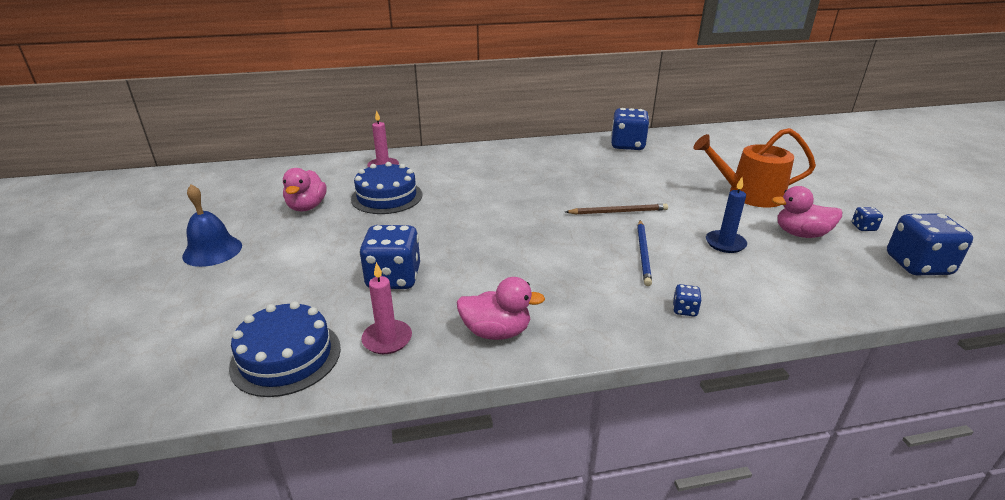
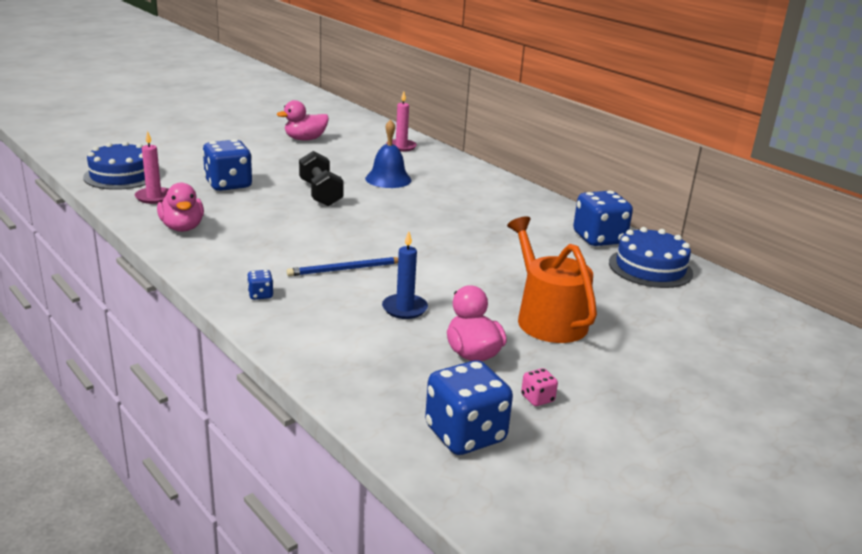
camera: 60 degrees right, 5 degrees down
blue bell [182,184,242,267] -> blue bell moved to [365,119,412,188]
blue cake [351,162,422,214] -> blue cake moved to [609,227,693,288]
brown pencil [565,204,668,215] -> none
blue dice [852,207,883,231] -> pink dice [521,368,558,406]
none -> black dumbbell [299,151,344,206]

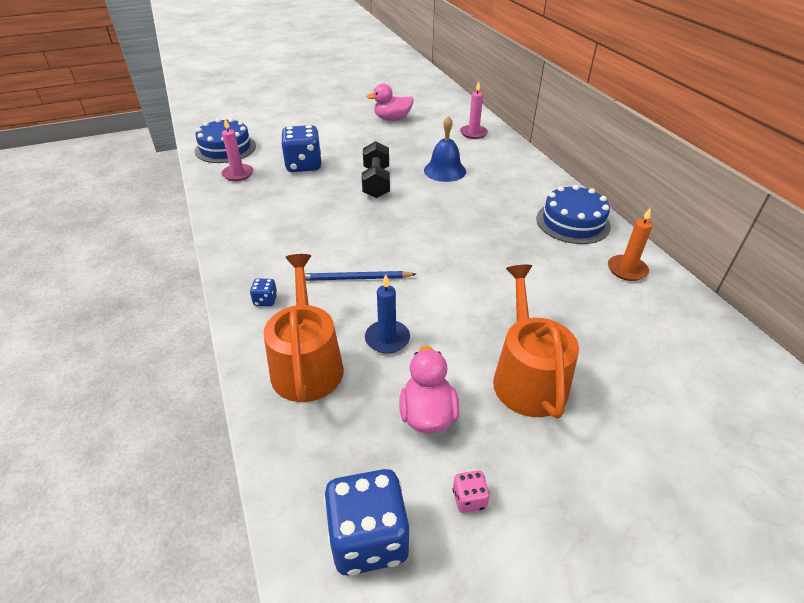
camera: 20 degrees right, 15 degrees up
pink duck [157,183,204,232] -> none
blue dice [573,191,633,246] -> orange candle [608,207,653,281]
blue cake [609,227,693,288] -> blue cake moved to [536,185,611,244]
none -> orange watering can [264,254,344,402]

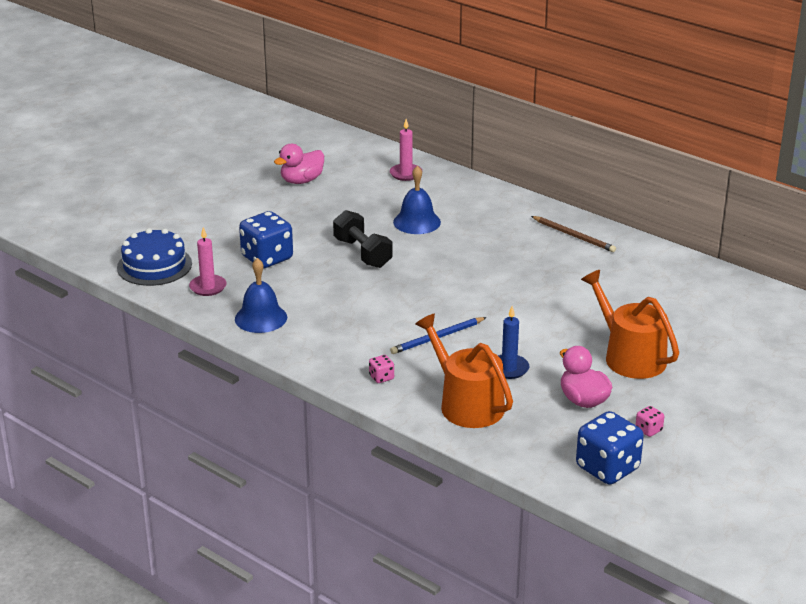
camera: 30 degrees left, 10 degrees down
blue dice [250,278,277,306] -> pink dice [369,355,394,383]
blue cake [536,185,611,244] -> brown pencil [531,216,616,252]
orange candle [608,207,653,281] -> none
none -> blue bell [235,258,287,333]

